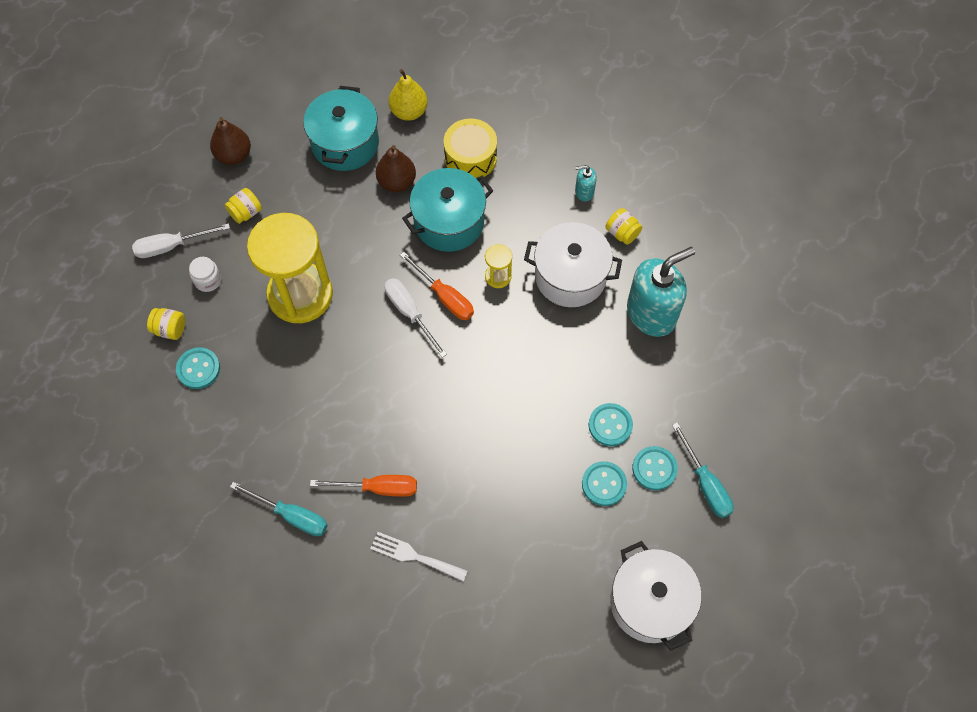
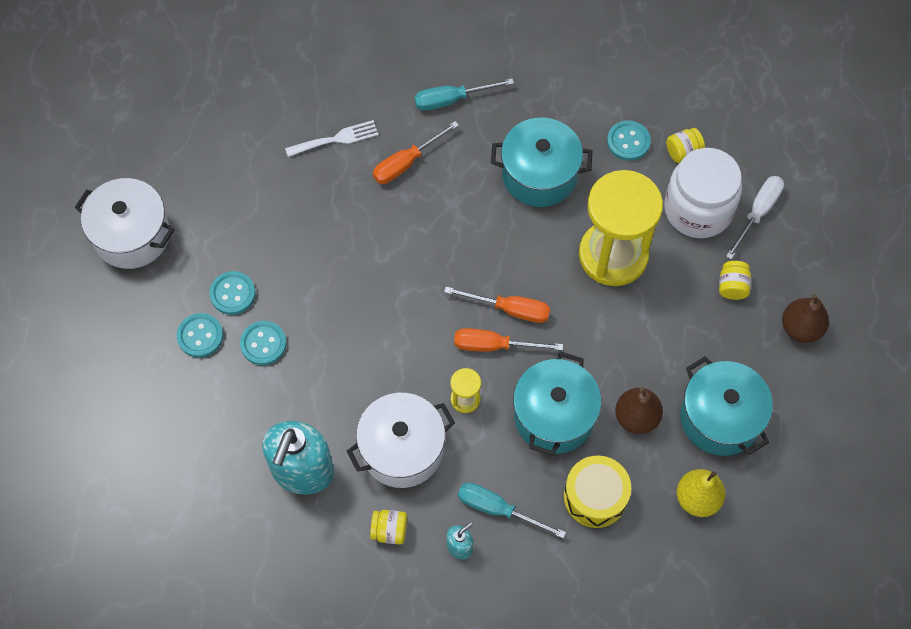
camera: 140 degrees right, 0 degrees up
white jar [189,257,221,292] -> white jar [664,148,742,238], size x2.38
white screwdriver [385,278,447,358] -> orange screwdriver [444,287,550,323]
turquoise screwdriver [672,422,734,518] -> turquoise screwdriver moved to [458,482,566,539]
none -> turquoise pot [491,118,592,207]

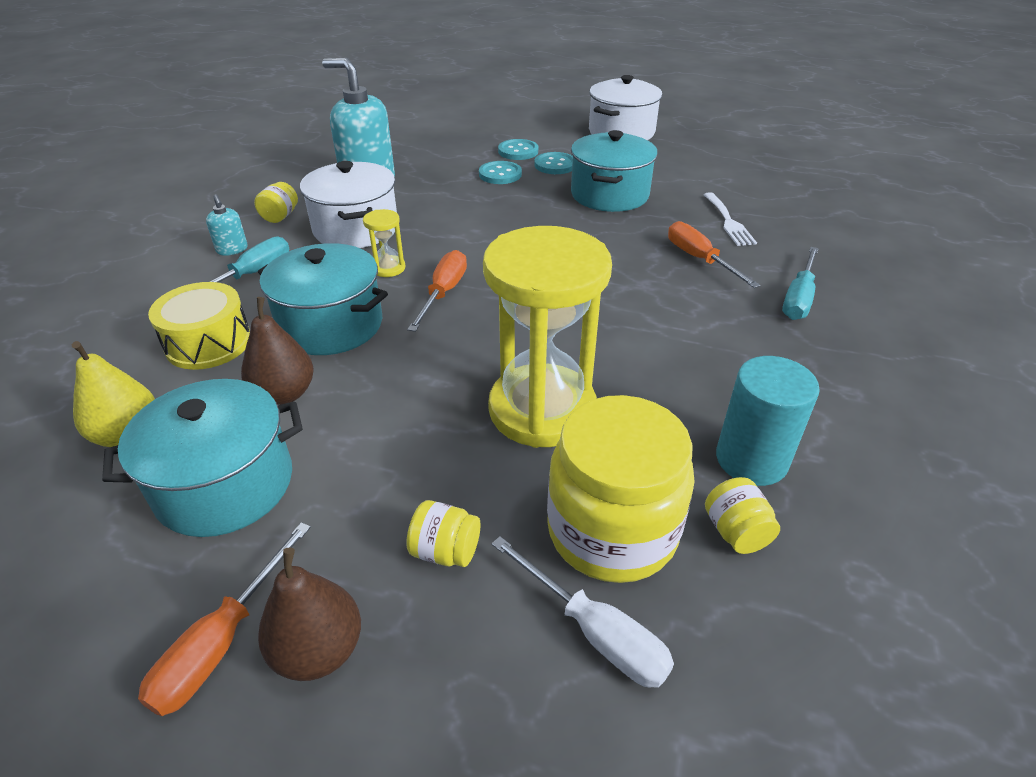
camera: 100 degrees right, 25 degrees down
turquoise screwdriver [415,79,514,111] -> turquoise screwdriver turned 150 degrees counterclockwise [782,247,819,320]
orange screwdriver [444,287,550,323] -> orange screwdriver moved to [138,522,311,716]
turquoise pot [491,118,592,207] -> turquoise pot moved to [571,130,658,212]
turquoise button [607,120,651,161] -> turquoise cylinder [716,356,820,486]
white jar [664,148,742,238] -> yellow jar [547,395,695,583]

